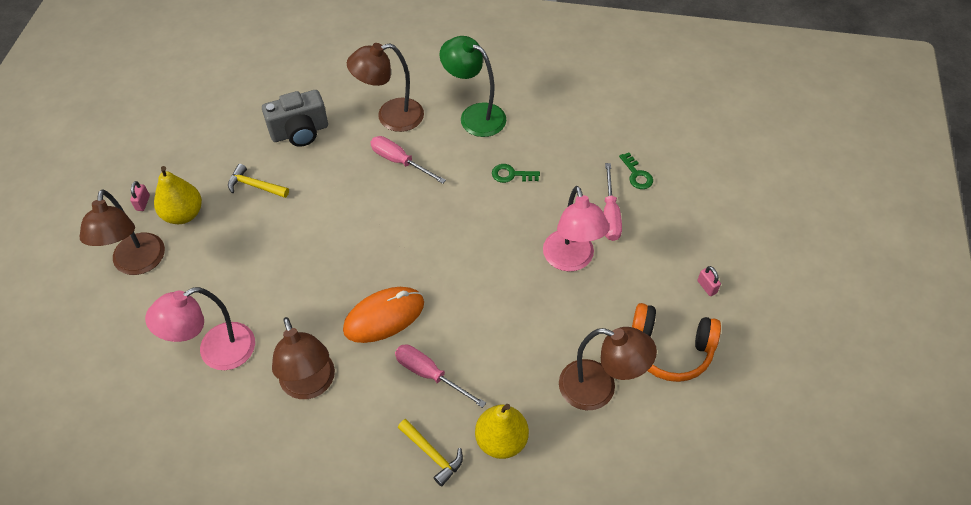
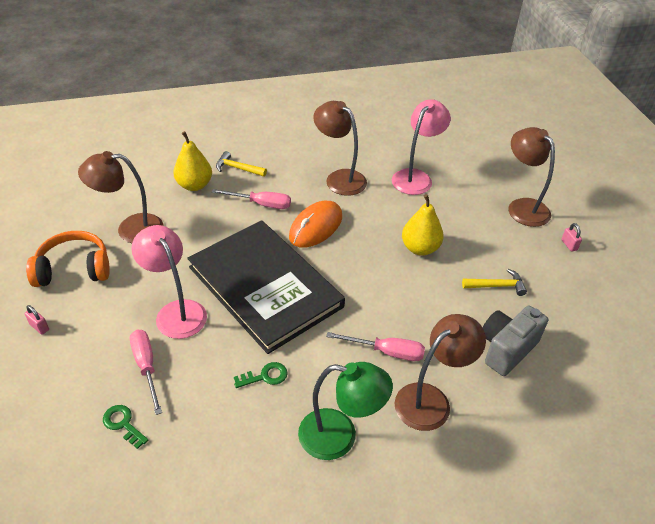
camera: 155 degrees right, 10 degrees down
yellow pear [154,166,202,224] -> yellow pear moved to [402,194,444,256]
none -> black book [187,220,345,354]

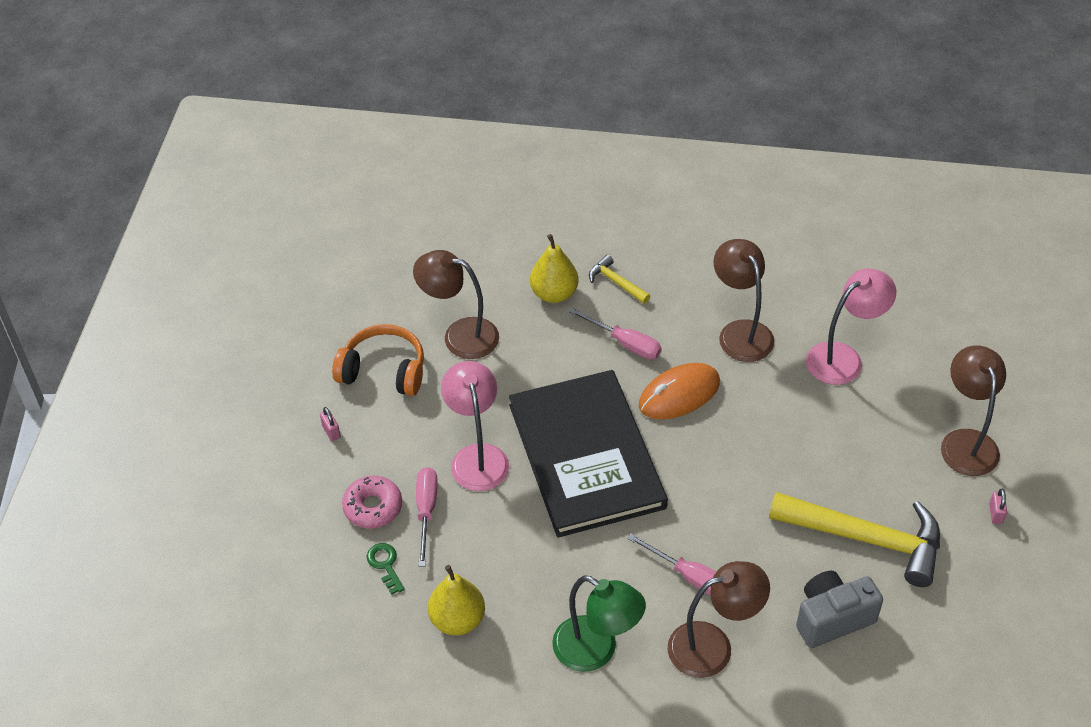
camera: 25 degrees right, 5 degrees up
green key [234,362,288,388] -> none
yellow pear [402,194,444,256] -> yellow pear moved to [428,565,485,635]
yellow hammer [462,269,527,296] -> yellow hammer [769,492,940,587], size x2.17
none -> pink donut [342,476,402,529]

